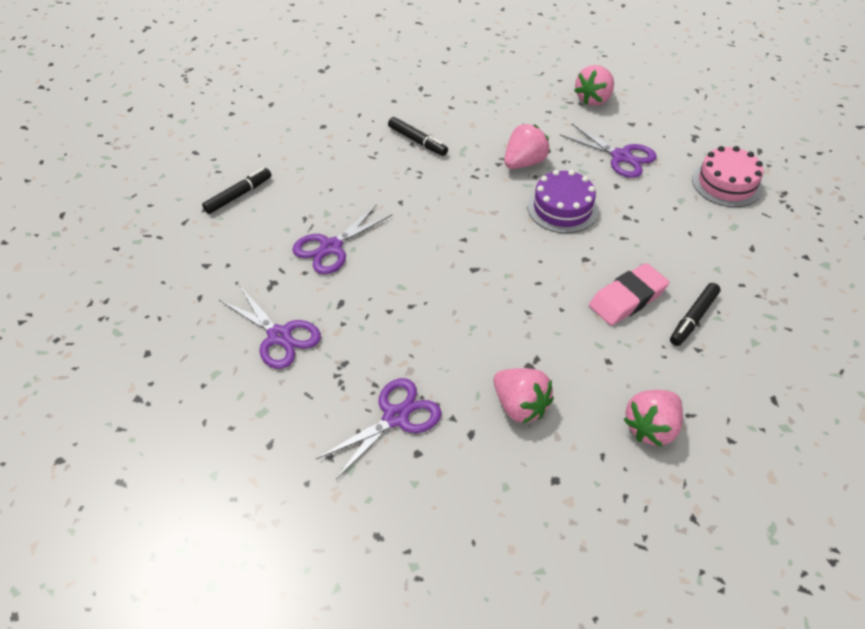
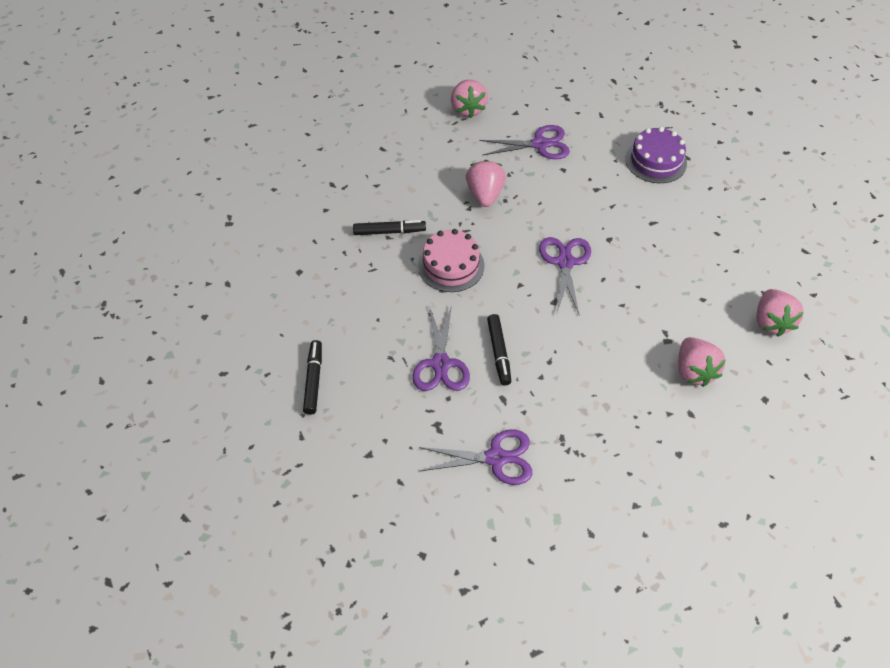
camera: 45 degrees left, 5 degrees up
purple scissors [317,378,442,479] -> purple scissors moved to [539,237,591,314]
pink strawberry [494,368,554,424] -> pink strawberry turned 75 degrees clockwise [678,337,725,387]
purple cake [527,170,598,233] -> purple cake moved to [625,127,687,183]
pink eraser [589,263,669,326] -> none
black marker [670,283,721,346] -> black marker moved to [487,314,511,386]
pink cake [692,146,763,207] -> pink cake moved to [418,229,485,292]

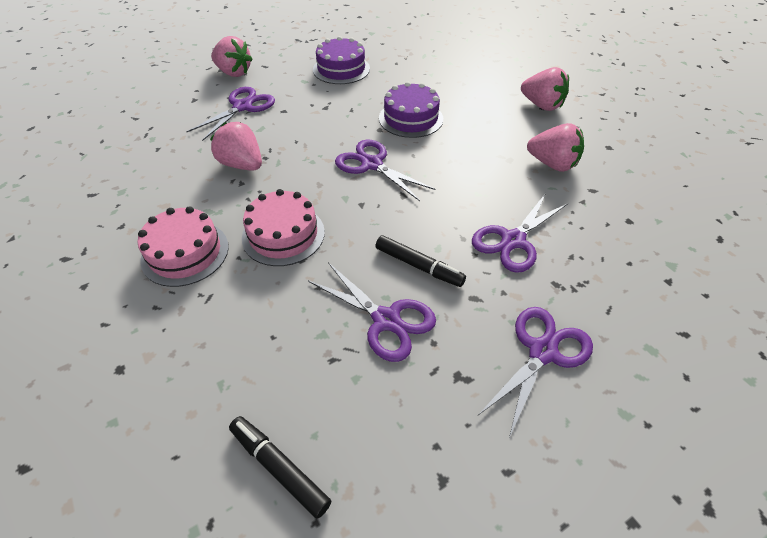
camera: 50 degrees left, 5 degrees down
black marker [353,220,426,235] -> pink cake [137,206,229,287]
pink strawberry [451,80,488,118] -> pink strawberry moved to [211,36,253,77]
none -> purple cake [379,82,443,138]
none -> purple scissors [472,193,569,273]

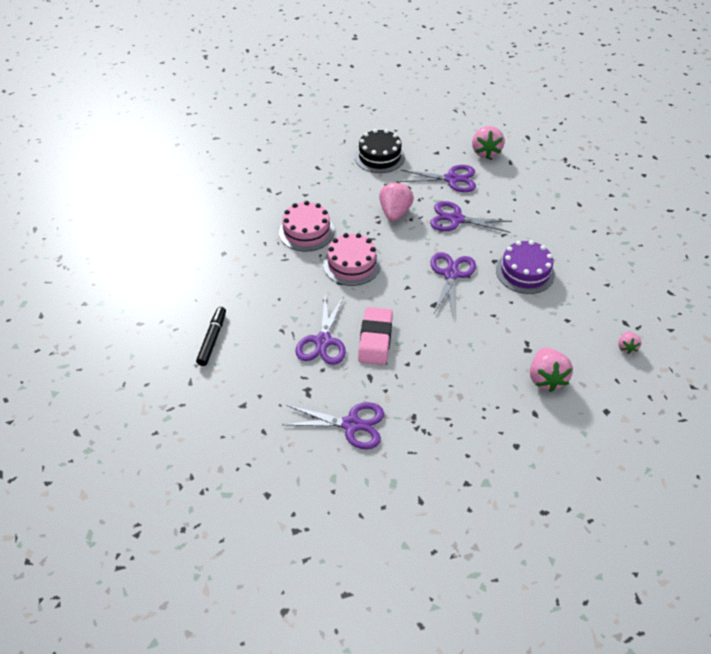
camera: 60 degrees right, 0 degrees up
purple cake [313,36,370,84] -> none
black marker [376,235,466,287] -> pink eraser [358,307,393,365]
purple scissors [472,193,569,273] -> purple scissors moved to [430,201,512,233]
pink strawberry [521,67,569,111] -> pink strawberry [618,331,642,354], size x0.54
none -> black cake [355,129,405,173]

